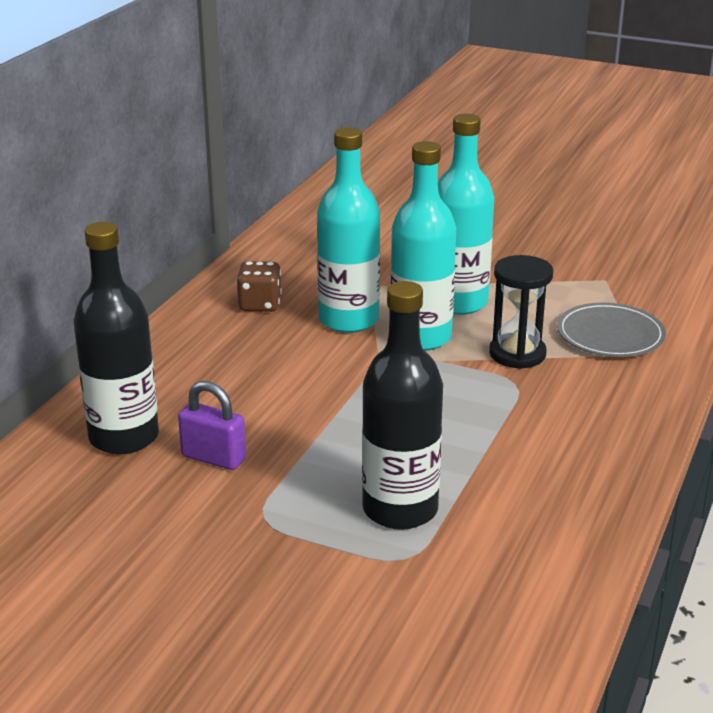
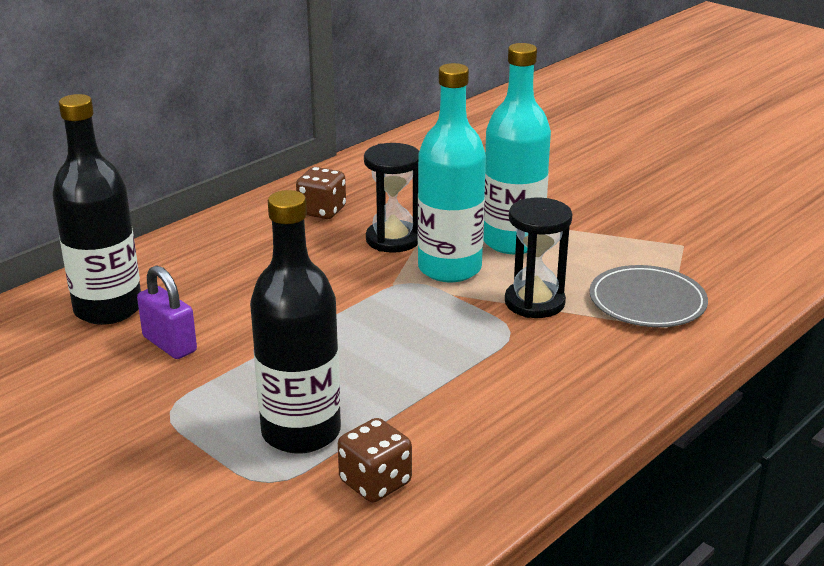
camera: 20 degrees right, 0 degrees up
turquoise bottle [317,127,380,333] -> black hourglass [364,143,419,253]
none -> brown dice [338,418,412,502]

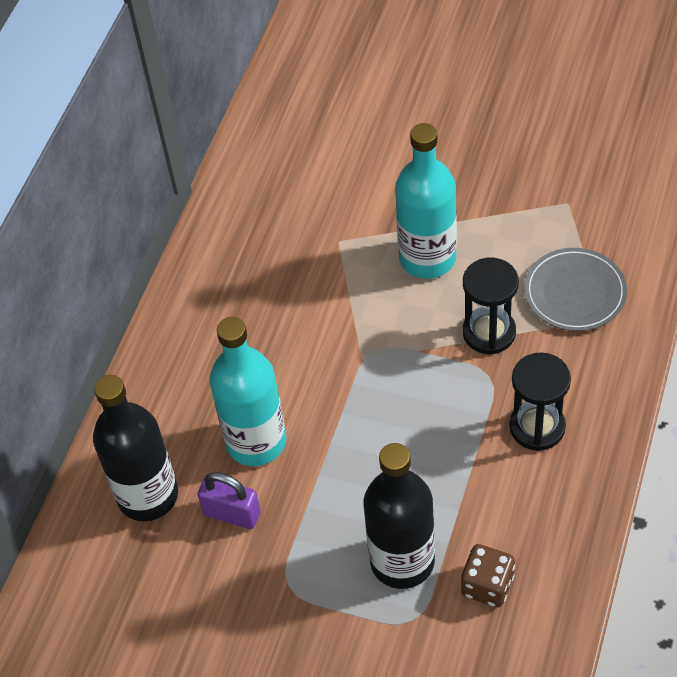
camera: 20 degrees left, 25 degrees up
brown dice [296,167,346,219] -> none
black hourglass [364,143,419,253] -> black hourglass moved to [509,352,571,451]
turquoise bottle [418,63,486,282] -> turquoise bottle moved to [210,317,286,466]

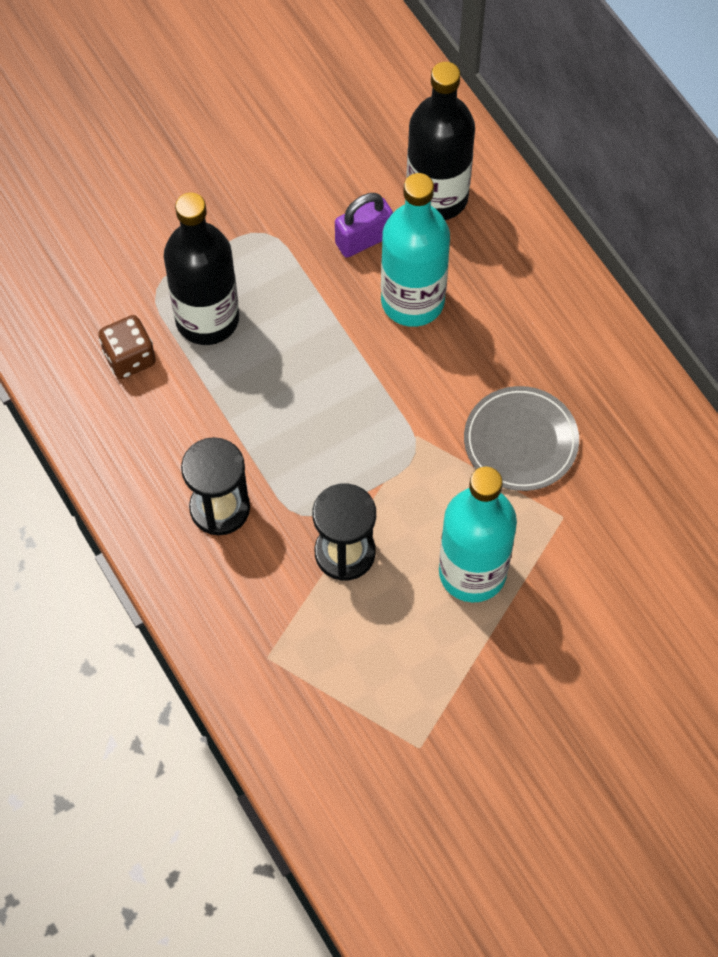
camera: 125 degrees right, 10 degrees up
grey plate [524,248,627,331] -> grey plate moved to [464,386,579,491]

